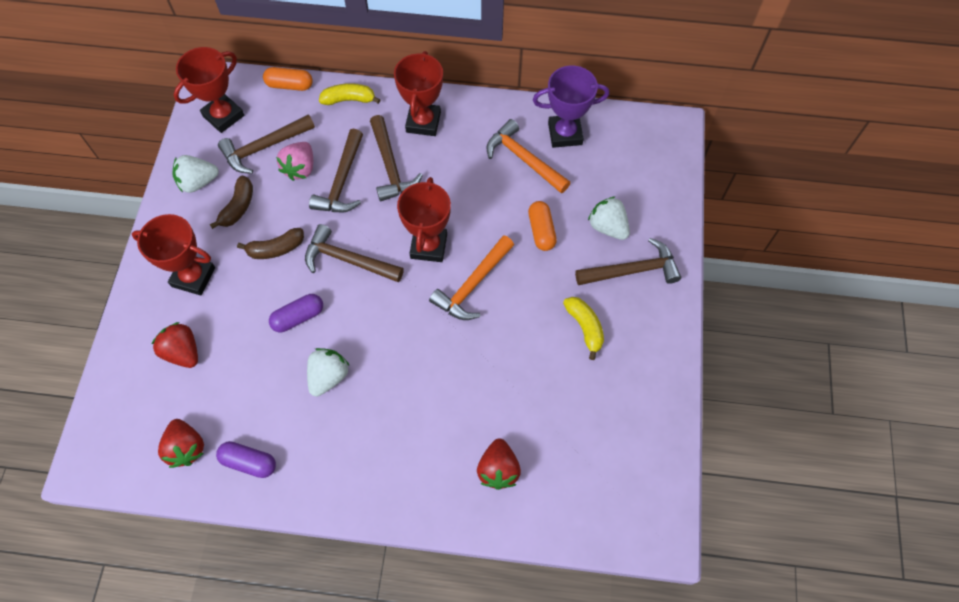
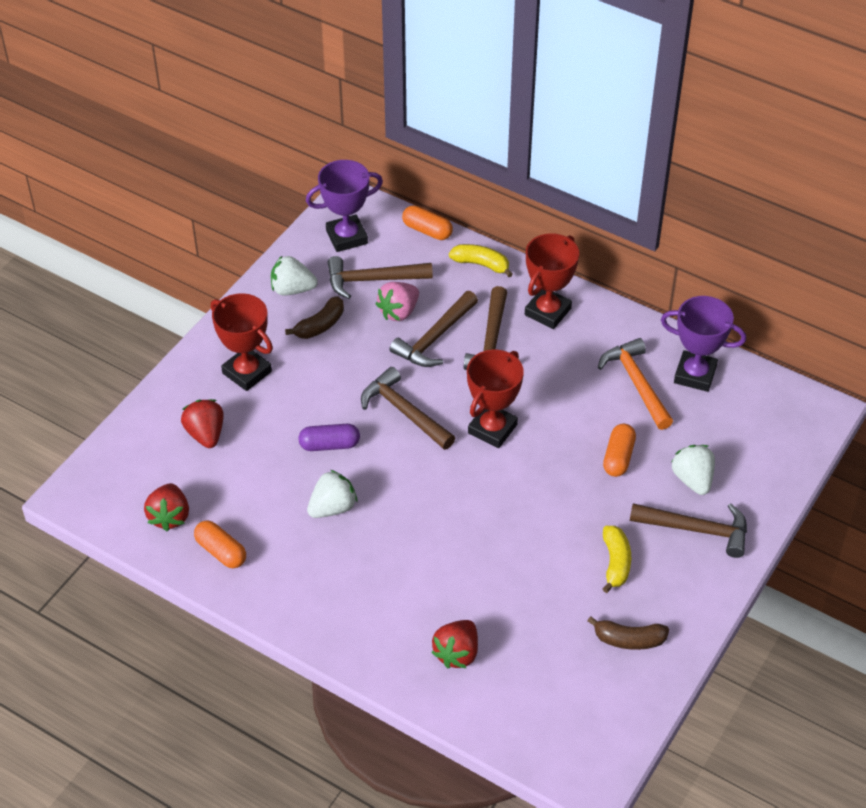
camera: 25 degrees right, 15 degrees down
red trophy [174,47,244,133] -> purple trophy [306,160,383,252]
purple capsule [216,441,276,478] -> orange capsule [194,521,246,568]
brown banana [237,228,304,259] -> brown banana moved to [587,616,669,650]
orange hammer [429,235,514,320] -> none

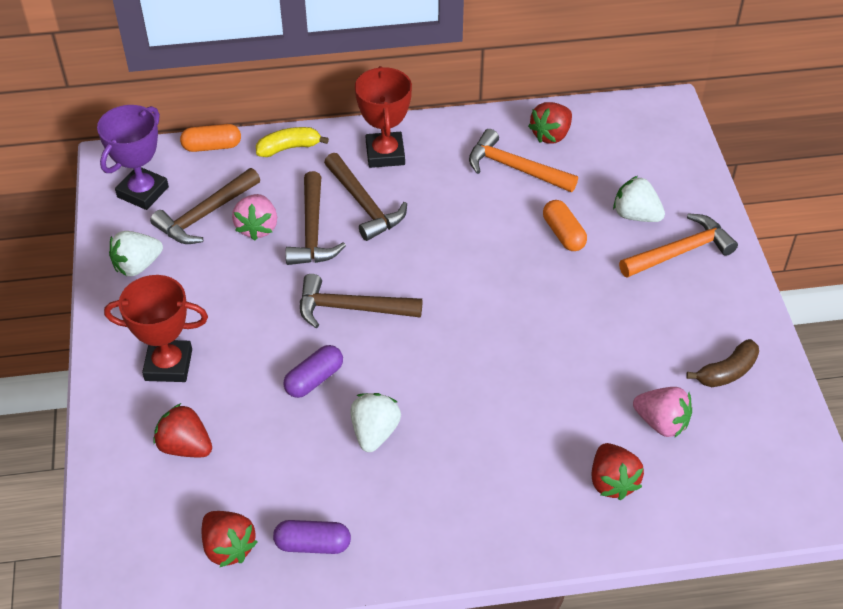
camera: 40 degrees left, 0 degrees up
orange capsule [194,521,246,568] -> purple capsule [273,520,351,554]
brown banana [285,296,344,339] -> none
red trophy [467,350,524,448] -> none
yellow banana [602,526,631,593] -> none
brown hammer [630,503,747,558] -> orange hammer [619,213,738,278]
purple trophy [661,296,746,392] -> red strawberry [528,102,572,144]
none -> pink strawberry [633,387,692,438]

